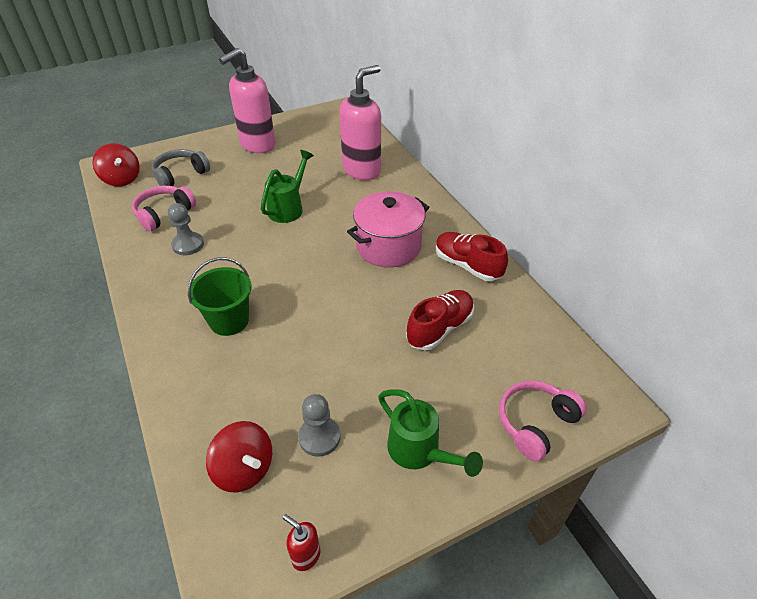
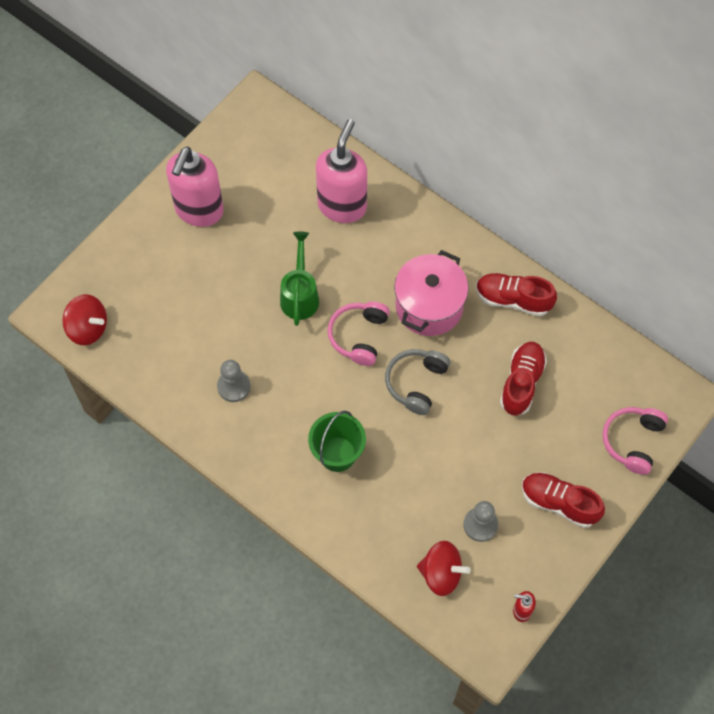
camera: 25 degrees left, 20 degrees up
pink headphones [132,186,196,231] -> pink headphones moved to [327,301,389,366]
grey headphones [152,149,210,186] -> grey headphones moved to [385,349,450,415]
green watering can [378,389,483,477] -> red shoe [522,472,605,528]

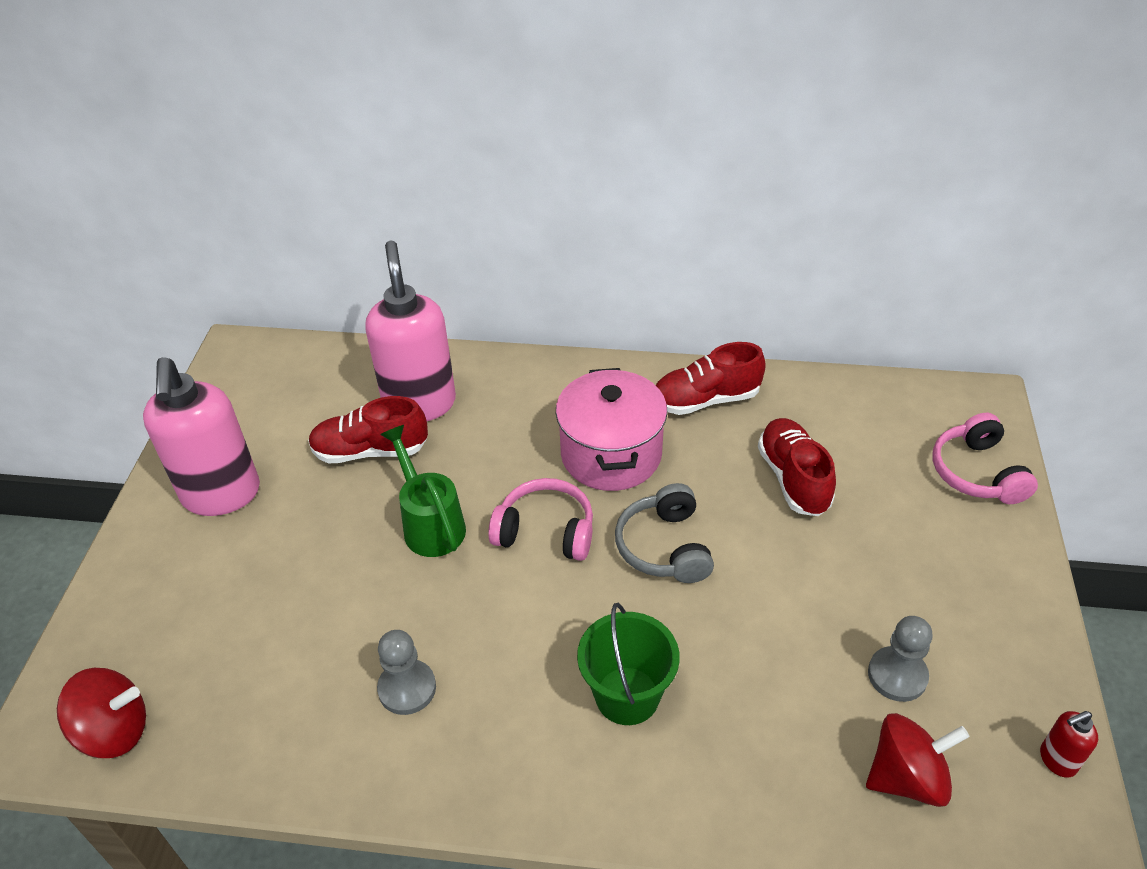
camera: 30 degrees left, 20 degrees down
pink headphones [327,301,389,366] -> pink headphones turned 120 degrees clockwise [488,478,593,561]
red shoe [522,472,605,528] -> red shoe moved to [308,396,428,463]

